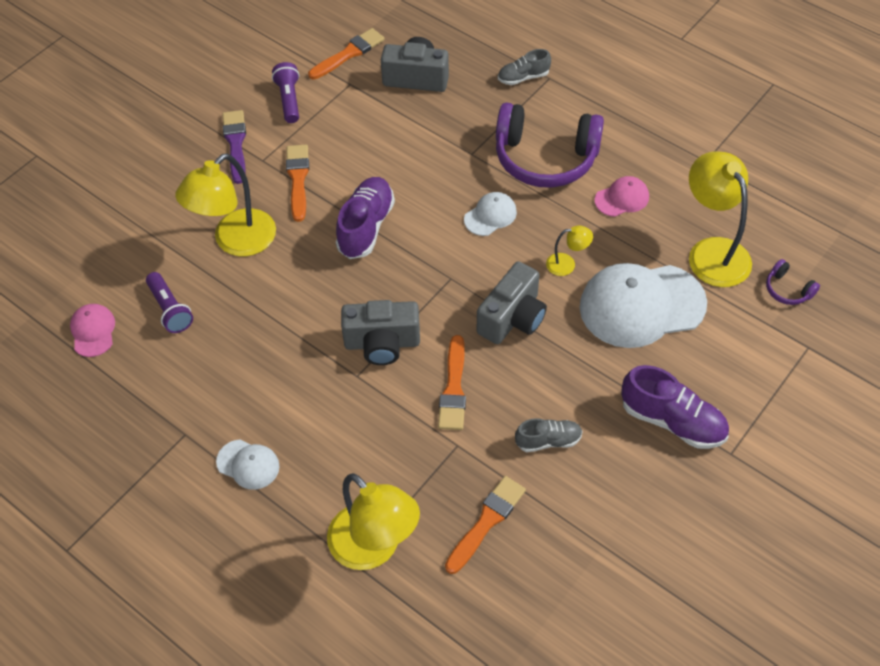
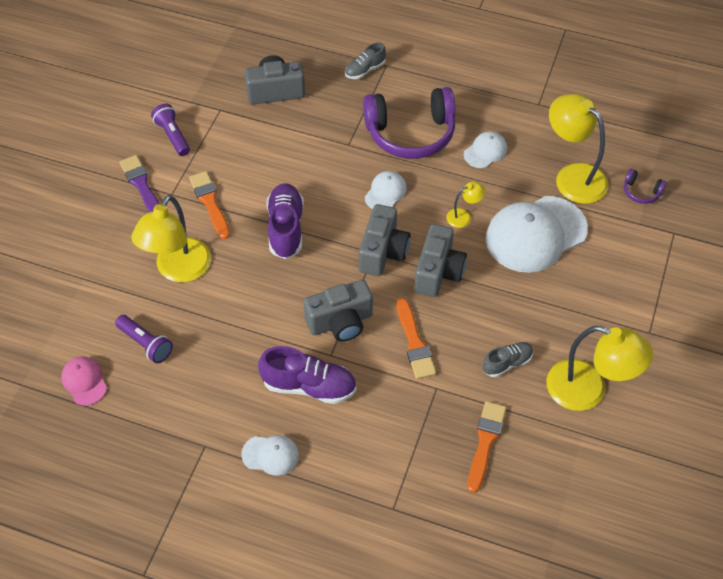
camera: 20 degrees left, 0 degrees up
orange brush [308,28,385,80] -> none
yellow lamp [327,473,420,570] -> yellow lamp moved to [547,326,653,411]
pink cap [594,176,649,217] -> white cap [464,131,507,168]
purple shoe [621,365,729,449] -> purple shoe moved to [258,346,357,404]
none -> grey camera [359,204,410,276]

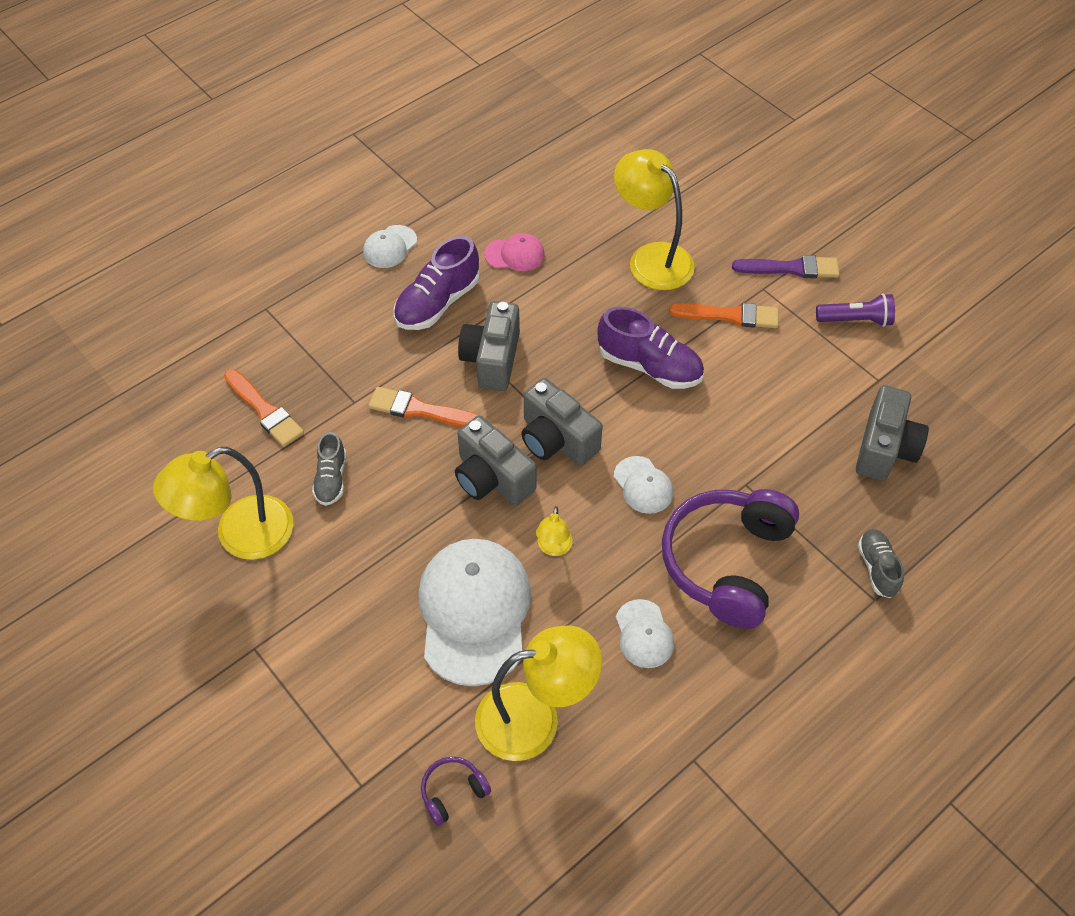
camera: 120 degrees right, 0 degrees up
pink cap [61,356,107,405] -> pink cap moved to [484,233,545,271]
purple flashlight [115,315,173,363] -> none

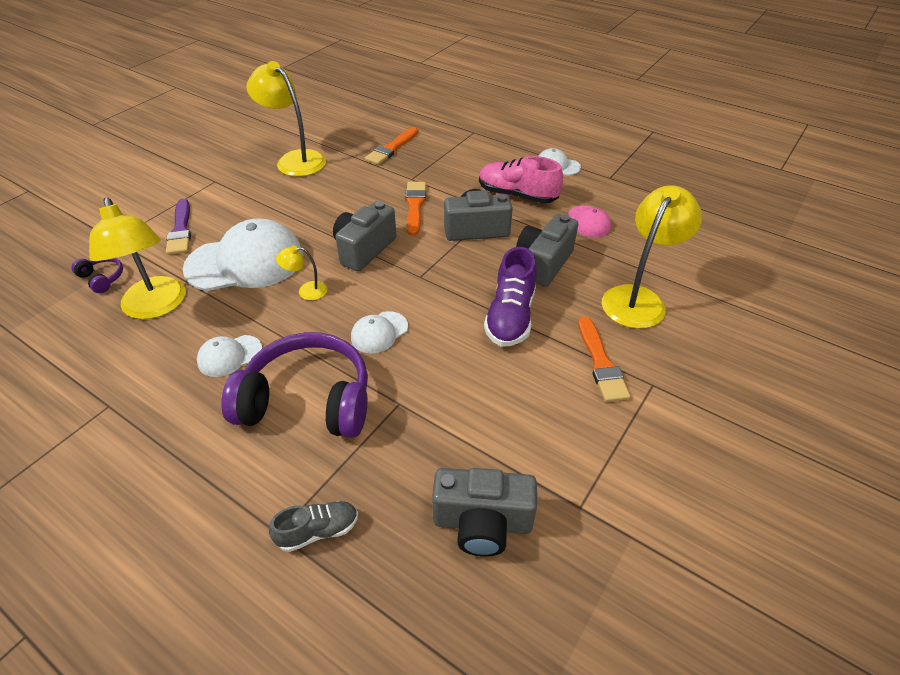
camera: 75 degrees right, 10 degrees down
grey shoe [312,432,346,506] -> none
purple shoe [394,236,480,330] -> pink shoe [479,156,563,204]
grey camera [521,378,603,466] -> grey camera moved to [516,214,578,287]
purple brush [732,255,839,278] -> purple brush moved to [166,199,191,255]
purple flashlight [816,293,895,327] -> none

